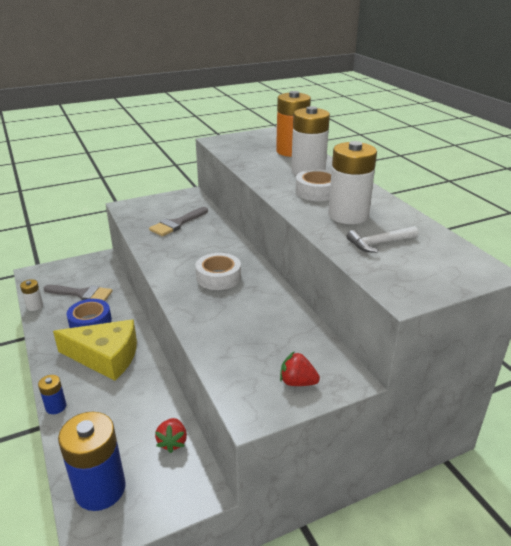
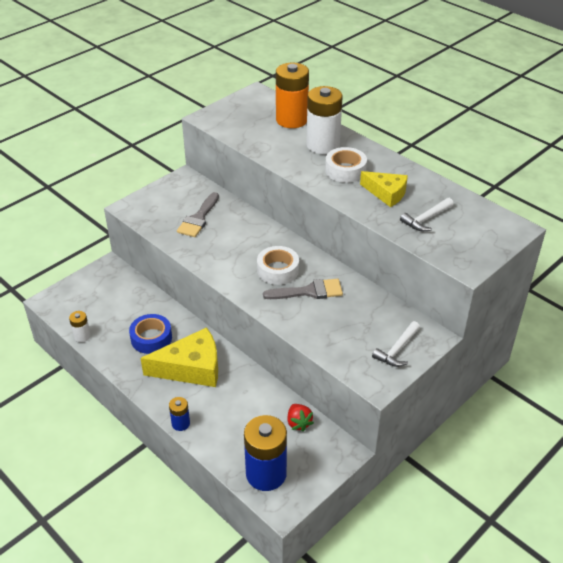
camera: 20 degrees left, 10 degrees up
grey brush [44,285,112,301] -> grey brush moved to [263,279,343,299]
red strawberry [280,351,320,386] -> white hammer [372,321,420,367]
white battery [328,141,377,224] -> yellow cheese [360,171,408,207]

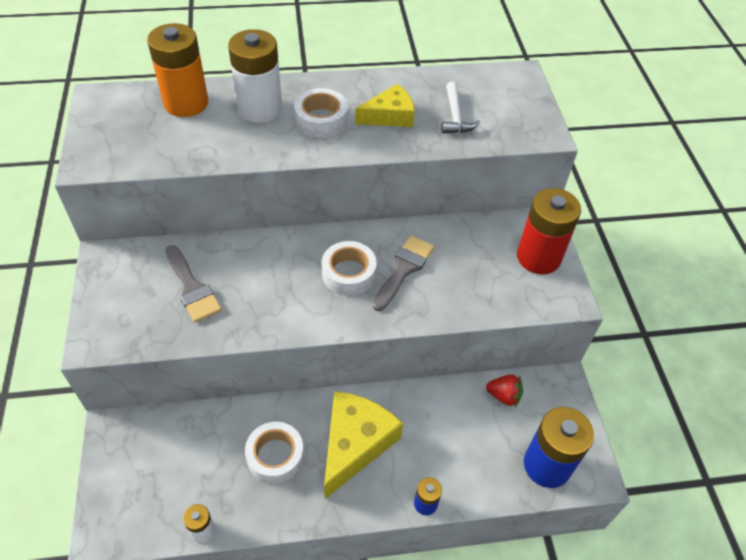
camera: 55 degrees left, 10 degrees up
blue tape [129,314,172,354] -> white tape [245,422,304,484]
white hammer [372,321,420,367] -> red battery [517,188,581,274]

